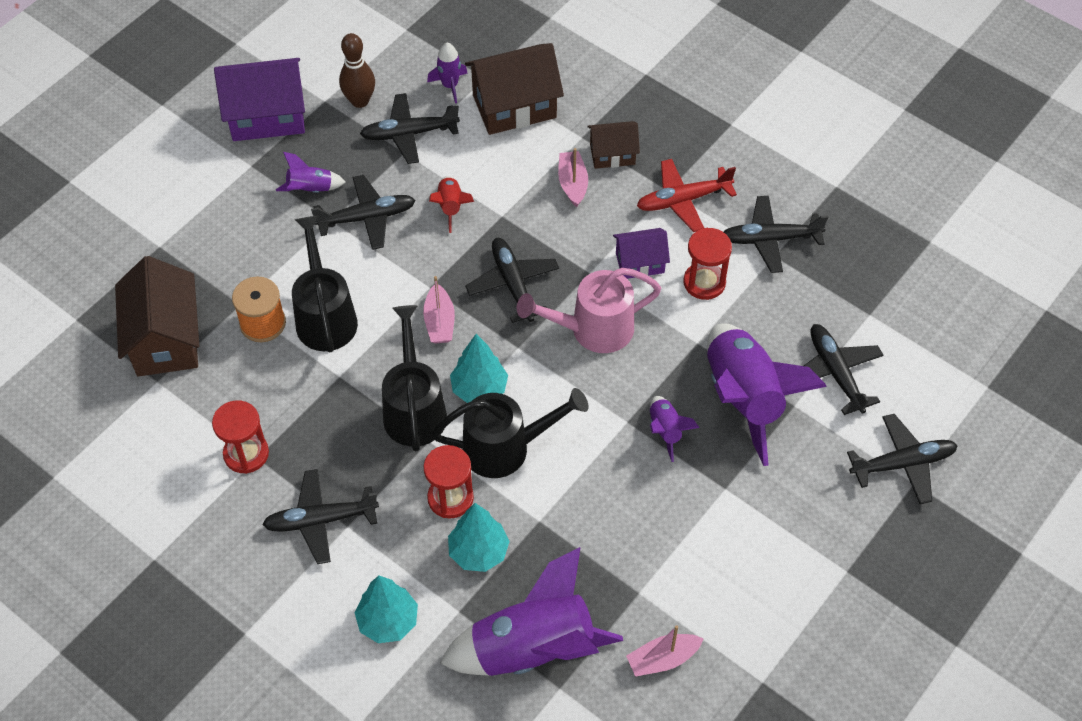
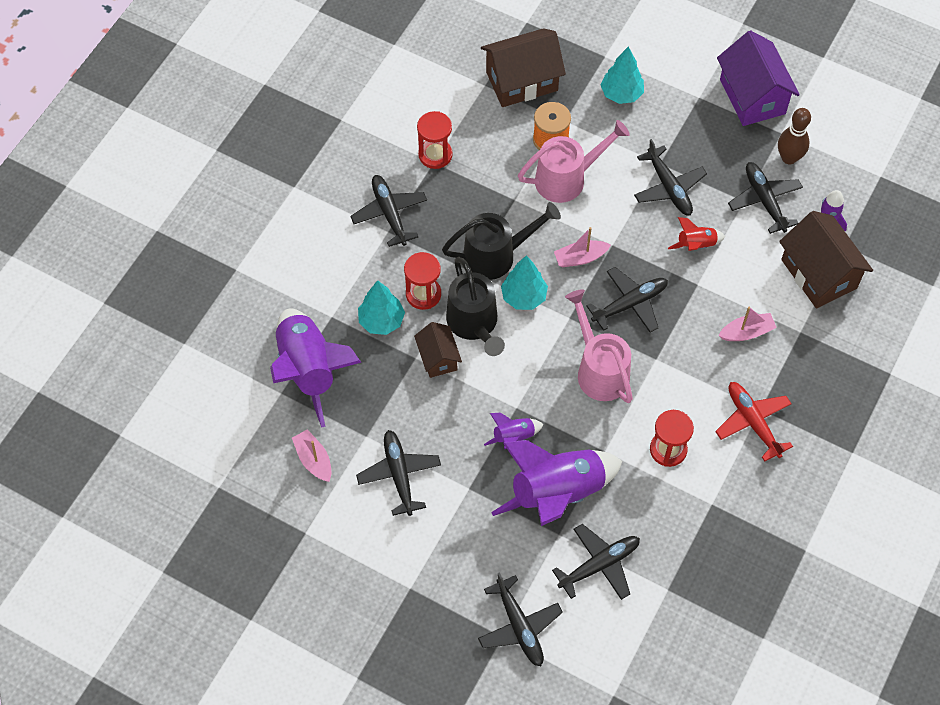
camera: 80 degrees right, 5 degrees up
purple rocket [276,152,346,193] -> none
black watering can [292,215,358,352] -> pink watering can [518,120,630,203]
turquoise tree [354,575,418,643] -> turquoise tree moved to [601,47,644,104]
brown house [588,121,640,169] -> brown house moved to [414,322,462,378]
purple house [613,228,670,279] -> none
black plane [724,196,828,273] -> black plane moved to [356,430,441,516]

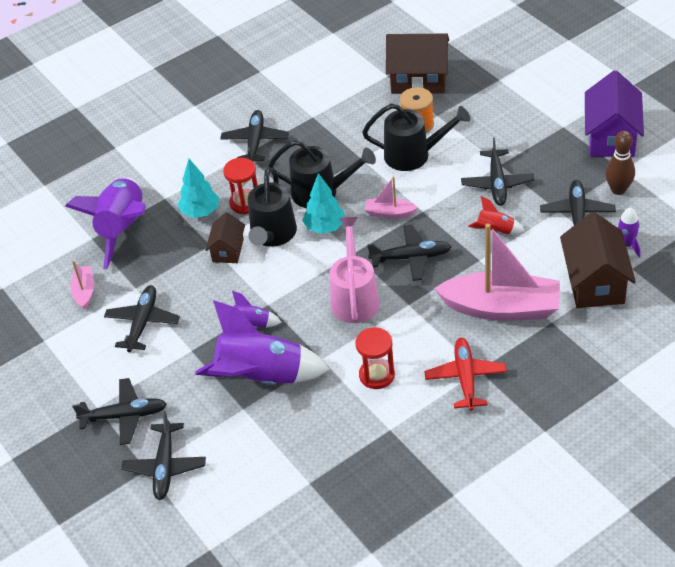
camera: 30 degrees right, 15 degrees down
red hourglass [417,111,453,169] -> none
pink watering can [518,120,630,203] -> black watering can [362,104,470,171]
black plane [552,524,640,600] -> black plane moved to [72,378,167,445]
turquoise tree [601,47,644,104] -> none
pink boat [718,307,777,341] -> pink boat [434,223,560,321], size x2.18

